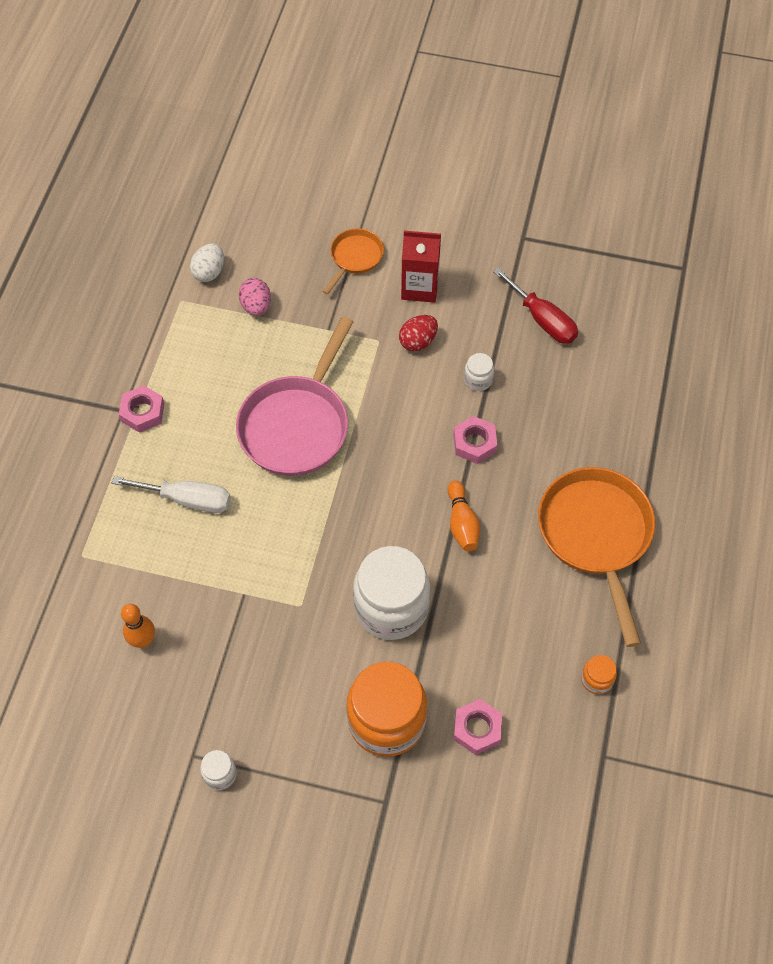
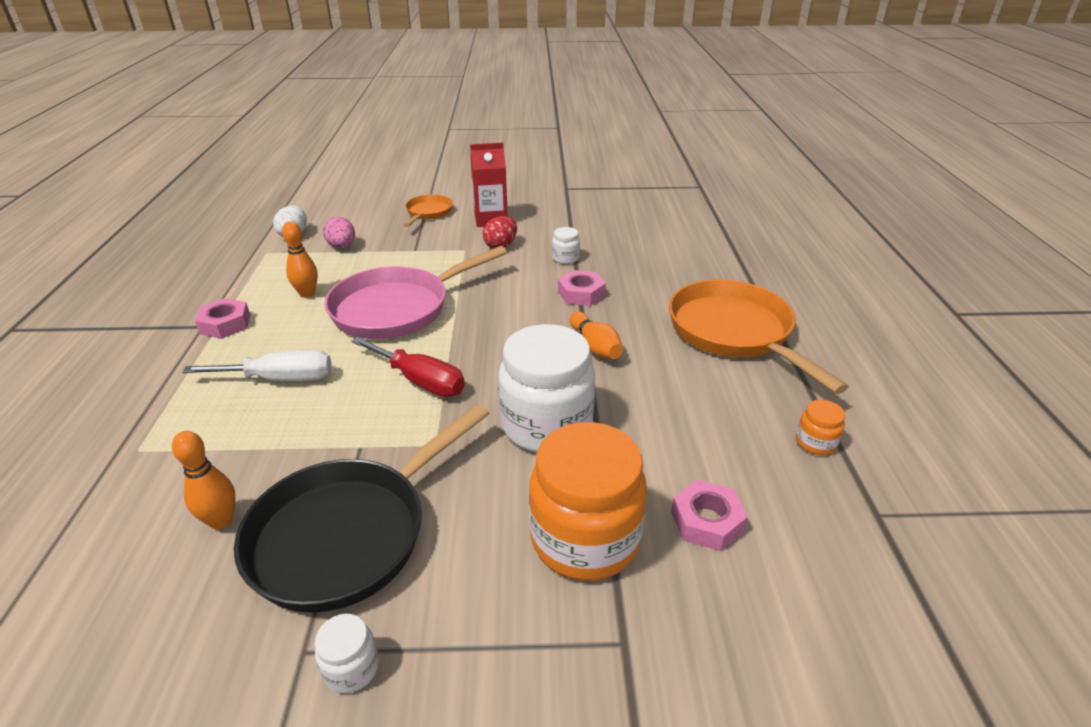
camera: 15 degrees left, 25 degrees down
pink pan [236,316,354,476] -> pink pan turned 45 degrees clockwise [324,246,507,339]
red screwdriver [493,267,578,344] -> red screwdriver moved to [351,337,465,397]
none -> black pan [234,404,489,613]
none -> orange bowling pin [282,221,318,298]

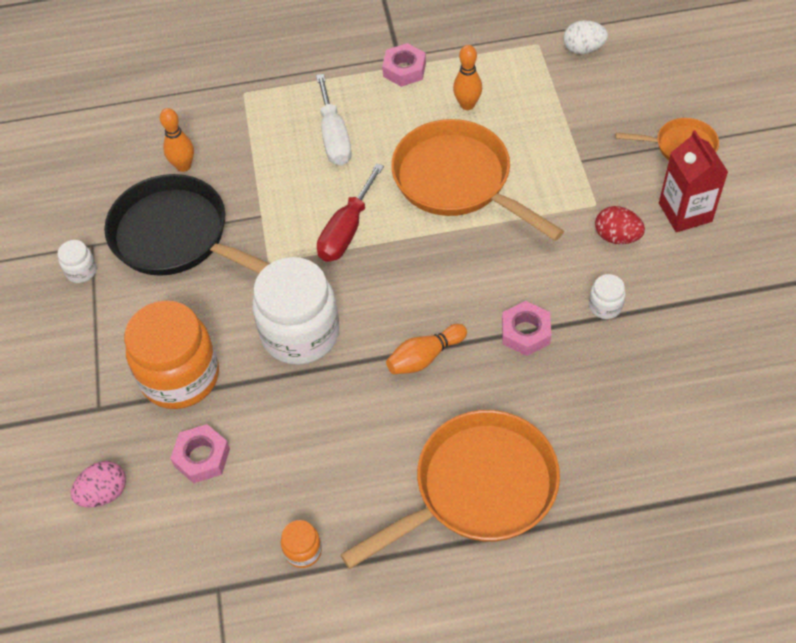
camera: 85 degrees right, 20 degrees up
pink egg [323,217,355,248] -> pink egg moved to [71,461,126,507]
pink pan [324,246,507,339] -> orange pan [391,119,564,241]

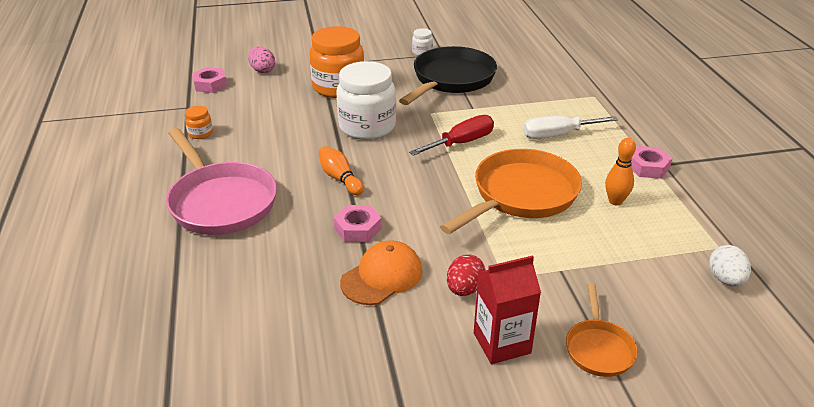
camera: 85 degrees right, 20 degrees down
orange bowling pin [160,108,194,172] -> none
pink nut [170,424,230,483] -> pink nut moved to [192,67,227,93]
red screwdriver [317,163,384,262] -> red screwdriver turned 120 degrees clockwise [409,115,494,156]
orange pan [340,410,560,569] -> pink pan [166,128,277,235]
white jar [589,274,626,319] -> orange cap [340,240,423,305]

